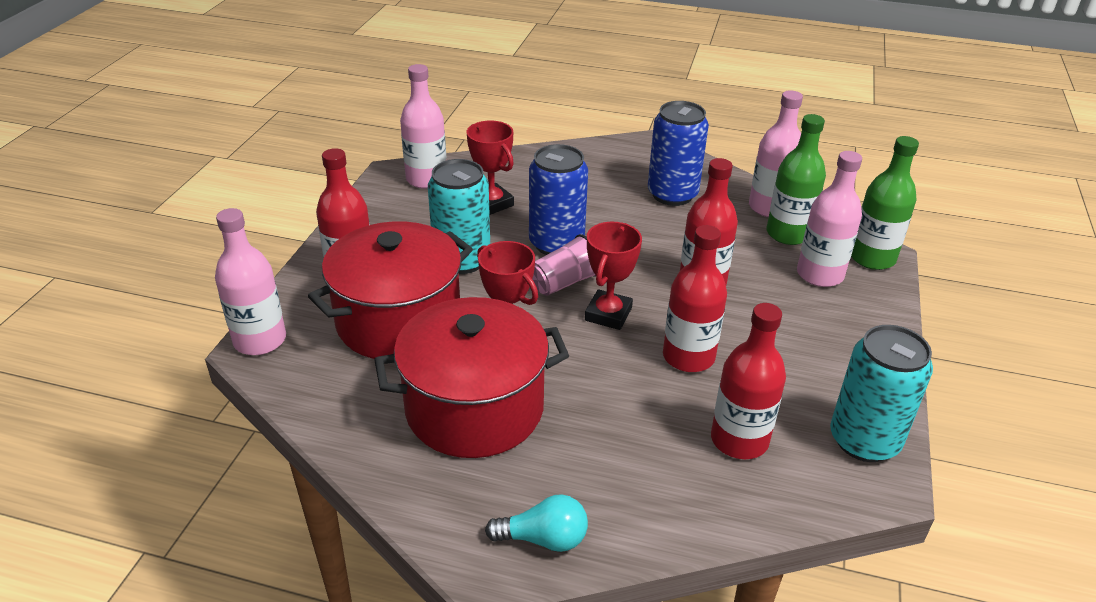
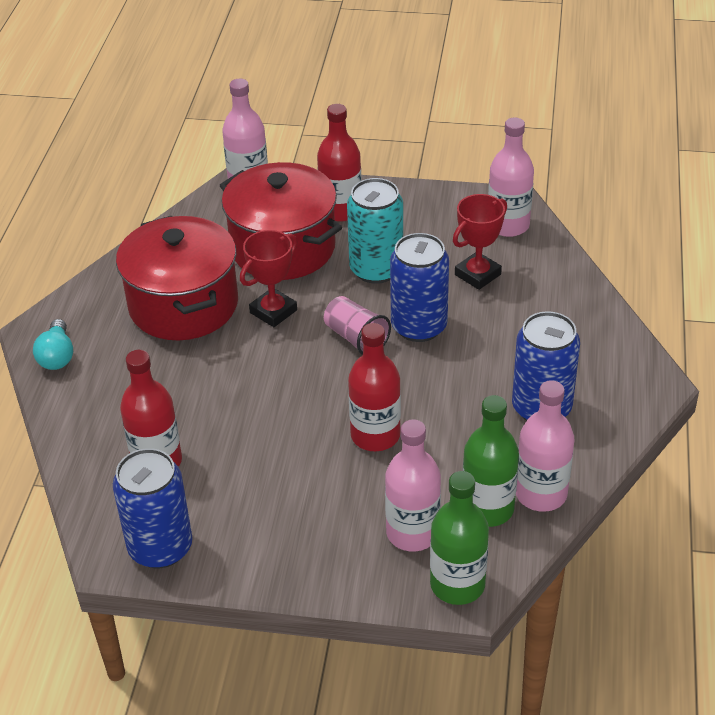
camera: 85 degrees right, 5 degrees up
red trophy [585,222,642,330] -> none
red bottle [663,225,727,372] -> none
turquoise can [830,325,933,462] -> blue can [113,448,192,568]

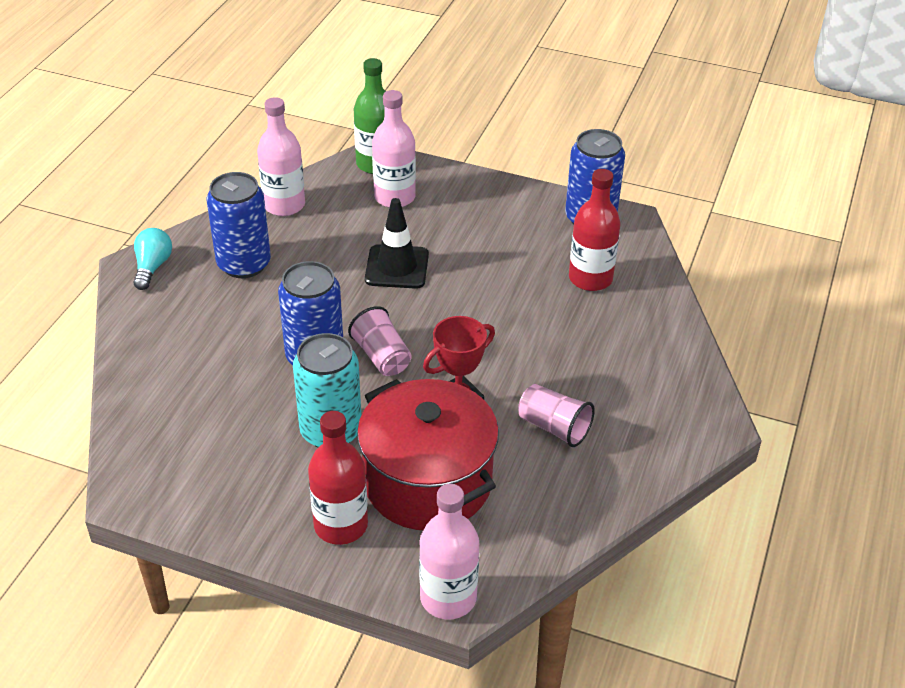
camera: 170 degrees left, 0 degrees up
turquoise light bulb [33,319,73,370] -> turquoise light bulb moved to [133,228,172,290]
red pot [116,216,238,340] -> pink cup [518,384,595,447]
red bottle [348,323,401,451] -> black traffic cone [365,198,429,289]
red trophy [453,194,507,290] -> none
green bottle [463,395,519,527] -> none
pink bottle [488,118,534,237] -> none

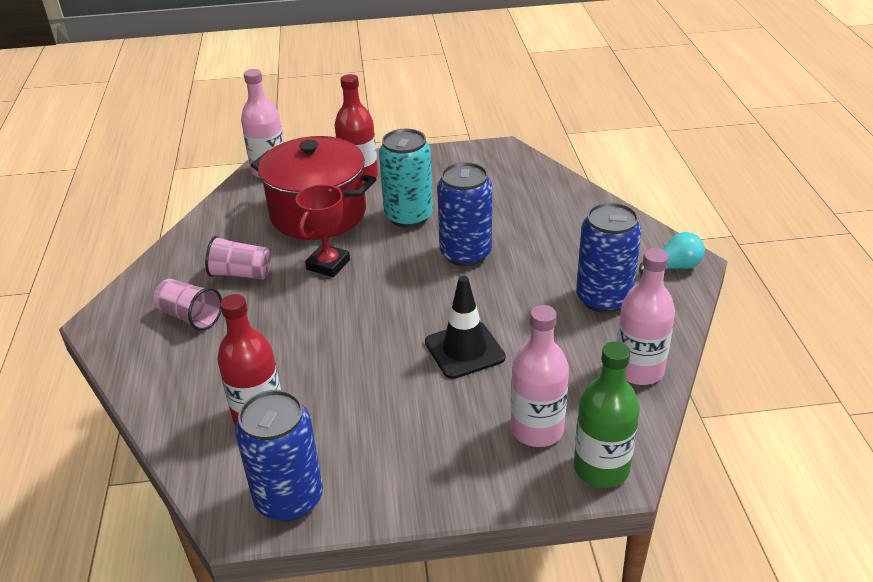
camera: 155 degrees right, 5 degrees down
turquoise light bulb [133,228,172,290] -> turquoise light bulb turned 90 degrees counterclockwise [639,232,705,275]
pink cup [348,306,412,376] -> pink cup moved to [154,279,222,331]

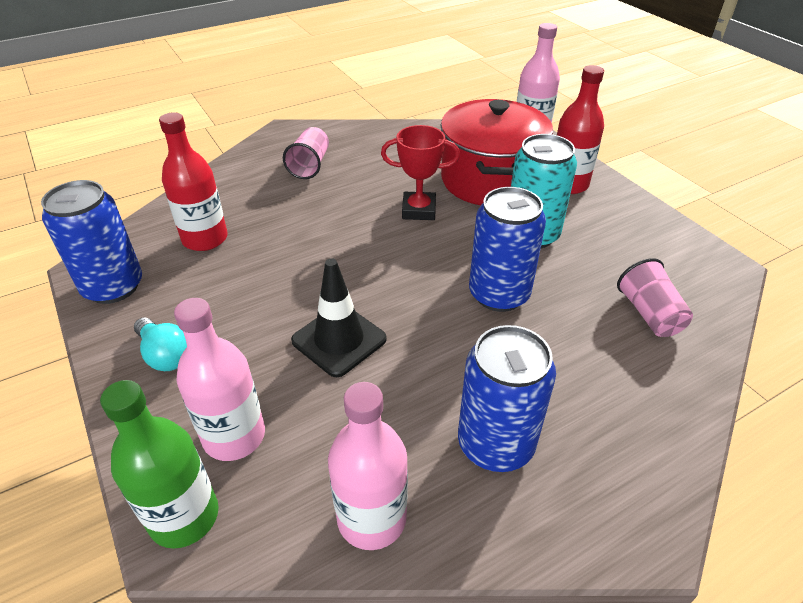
camera: 65 degrees right, 5 degrees up
pink cup [205,236,271,279] -> pink cup moved to [617,258,693,337]
turquoise light bulb [639,232,705,275] -> turquoise light bulb moved to [134,318,187,371]

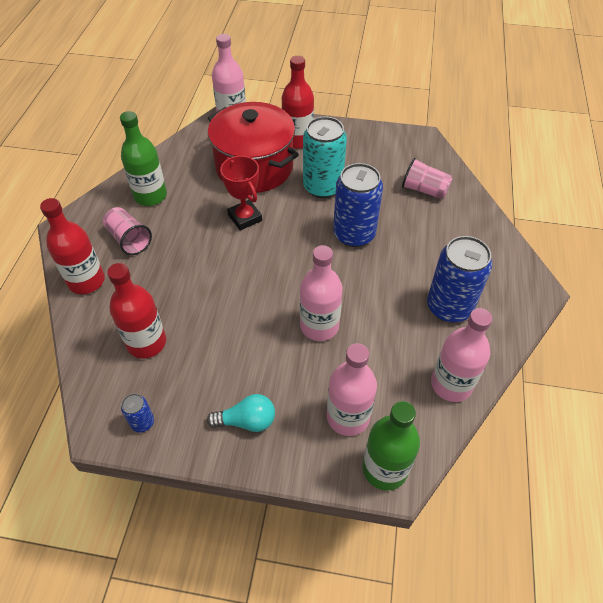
camera: 50 degrees left, 10 degrees up
blue can [41,180,142,304] -> blue can [121,394,154,433], size x0.45
black traffic cone [291,258,387,377] -> pink bottle [300,245,343,341]
red trophy [381,125,460,220] -> red trophy turned 75 degrees counterclockwise [220,156,262,231]
none -> red bottle [40,198,105,294]
none -> green bottle [120,111,167,206]

